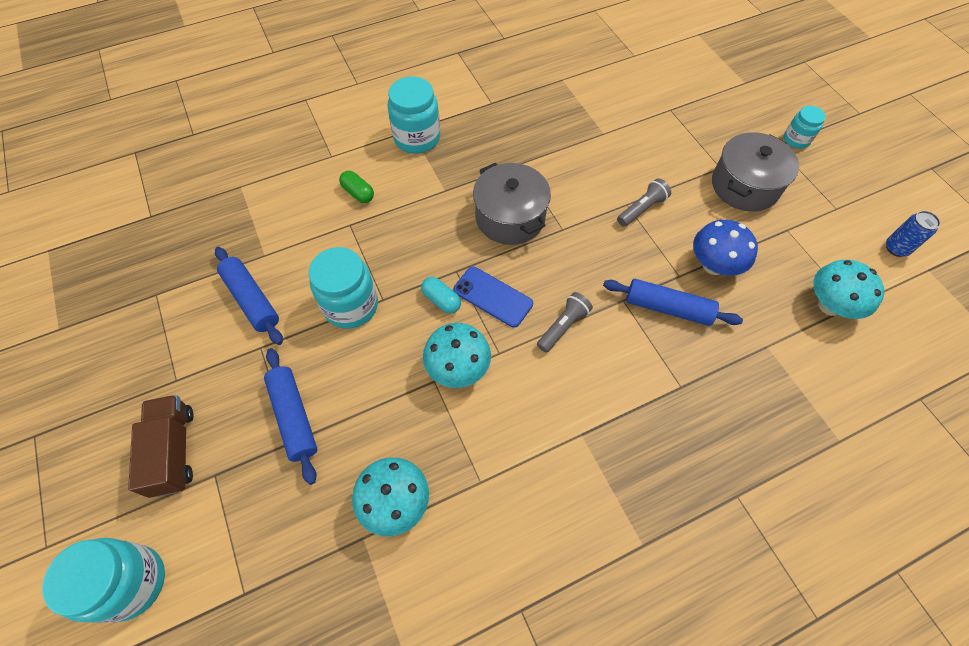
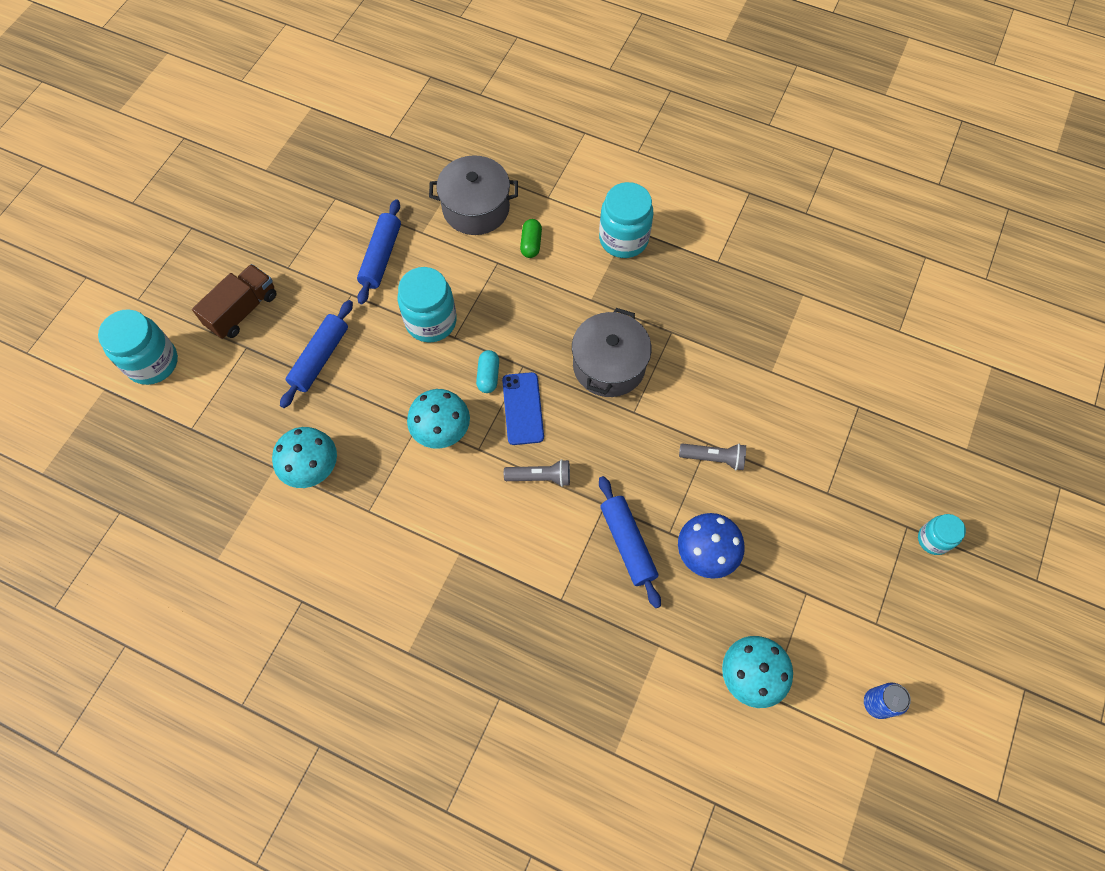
camera: 50 degrees right, 5 degrees up
grey pot [712,132,799,211] -> grey pot moved to [429,155,518,235]

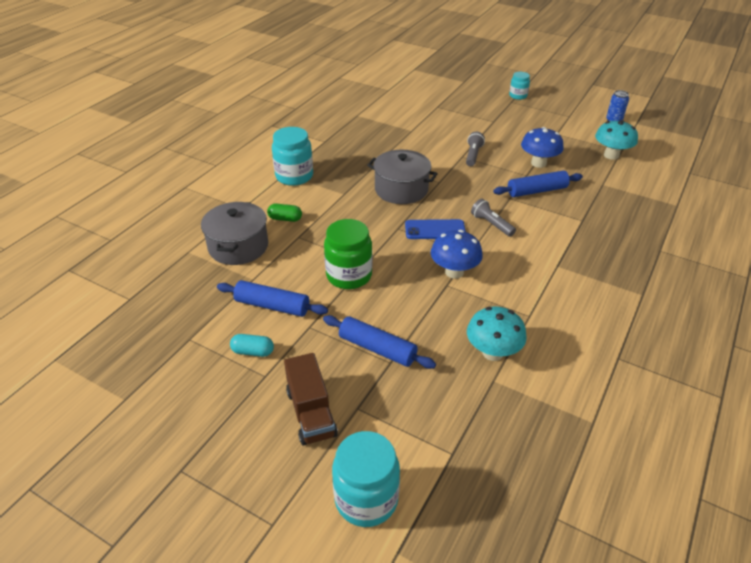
camera: 85 degrees left, 25 degrees down
brown truck [192,264,277,339] -> brown truck turned 150 degrees counterclockwise [284,353,338,445]
turquoise jar [398,267,457,342] -> green jar [324,219,372,289]
turquoise mushroom [407,389,470,449] -> blue mushroom [431,230,483,279]
turquoise capsule [476,350,499,393] -> turquoise capsule moved to [230,334,274,357]
grey flashlight [504,459,570,487] -> grey flashlight turned 45 degrees counterclockwise [471,199,516,237]

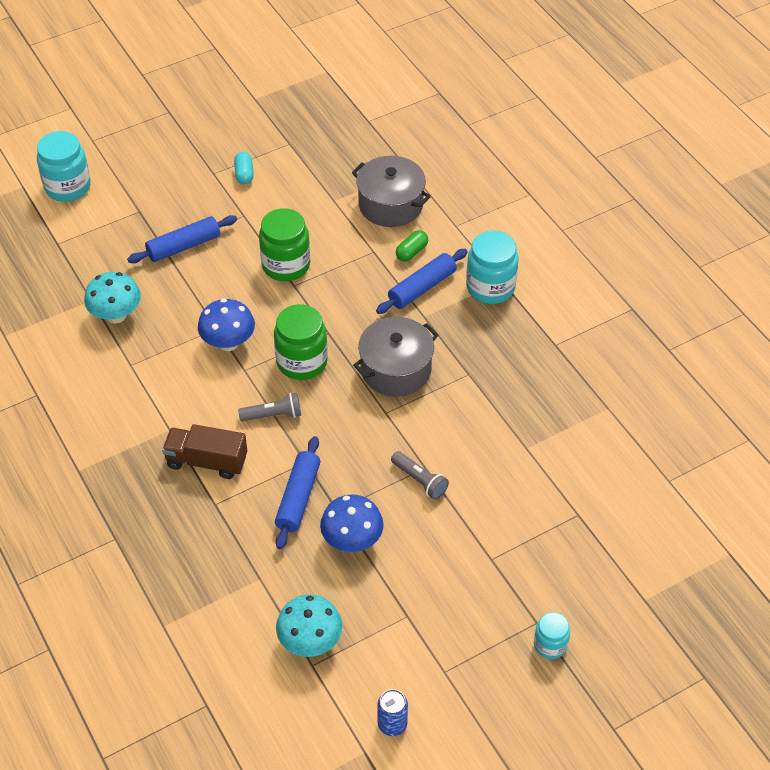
camera: 120 degrees right, 10 degrees up
blue rolling pin [217,280,328,317] -> blue rolling pin moved to [376,249,468,314]
turquoise capsule [230,334,274,357] -> turquoise capsule turned 45 degrees counterclockwise [234,152,254,184]
brown truck [284,353,338,445] -> brown truck moved to [162,424,247,479]
blue phone [405,219,466,239] -> green jar [274,304,328,380]

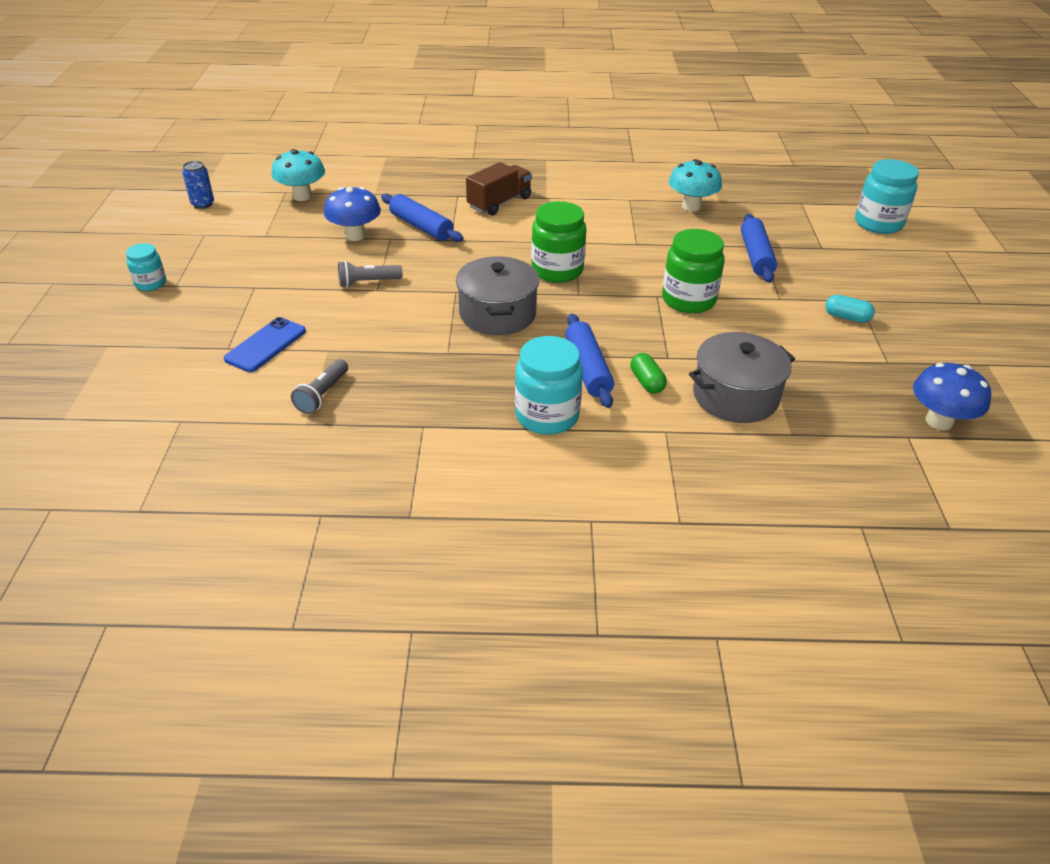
camera: 120 degrees right, 10 degrees down
blue mushroom [198,299,255,351] -> blue mushroom moved to [913,363,991,430]
grey flashlight [238,393,301,422] -> grey flashlight moved to [291,359,348,414]
none -> blue phone [224,317,306,372]

